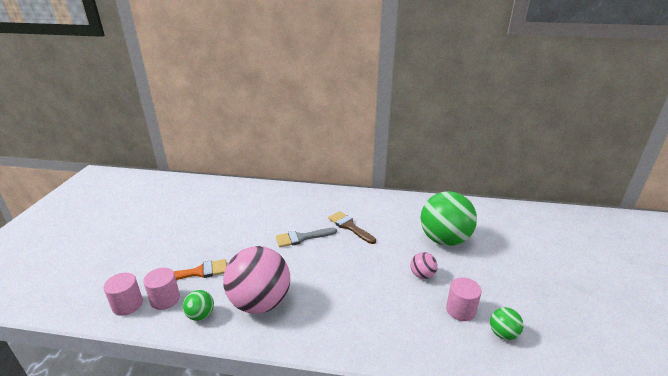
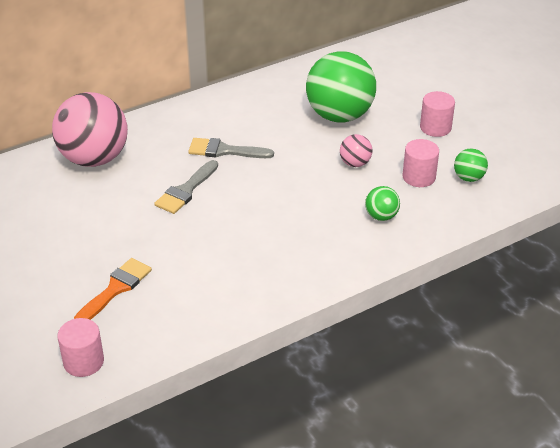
camera: 40 degrees left, 10 degrees up
pink cylinder [143,268,180,310] -> pink cylinder moved to [420,91,455,137]
green ball [183,290,214,321] -> green ball moved to [365,186,400,221]
pink ball [223,246,290,314] -> pink ball moved to [52,92,128,167]
brown brush [328,211,376,244] -> grey brush [188,138,274,158]

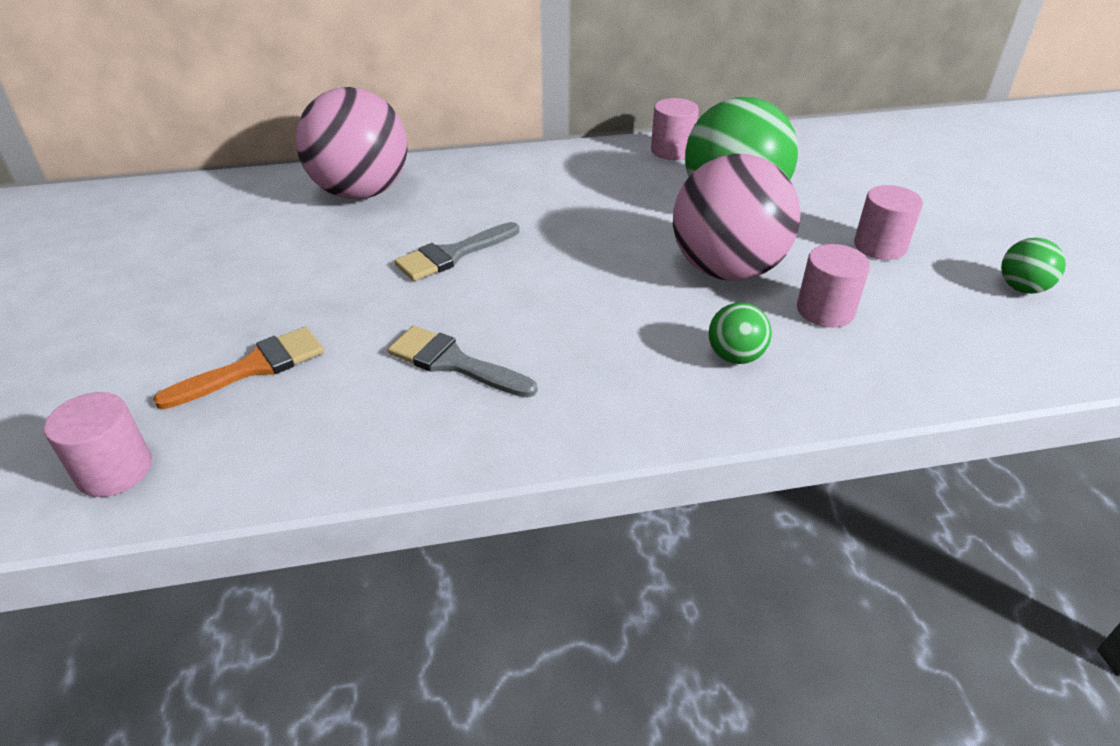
camera: 20 degrees right, 0 degrees up
grey brush [188,138,274,158] -> grey brush moved to [388,326,537,398]
pink ball [340,134,373,167] -> pink ball [673,154,801,281], size x2.25
green ball [454,148,488,182] -> green ball moved to [1001,238,1066,294]
none -> pink cylinder [651,98,699,160]

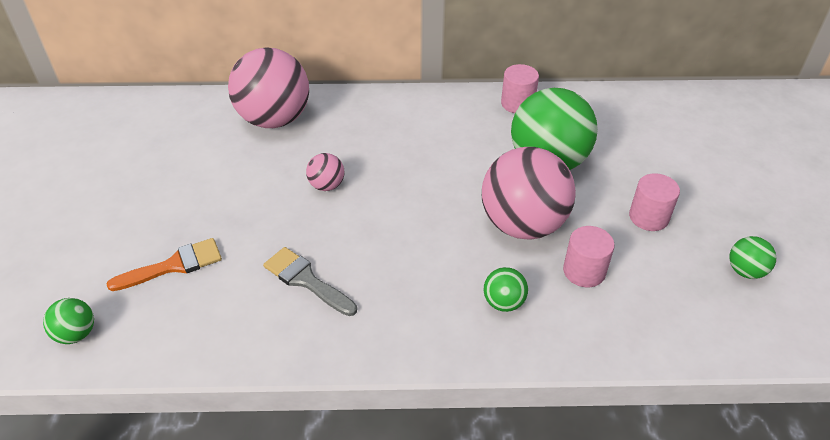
camera: 10 degrees right, 5 degrees up
pink cylinder [44,392,152,497] -> green ball [43,298,94,344]
grey brush [394,222,519,281] -> pink ball [306,153,344,191]

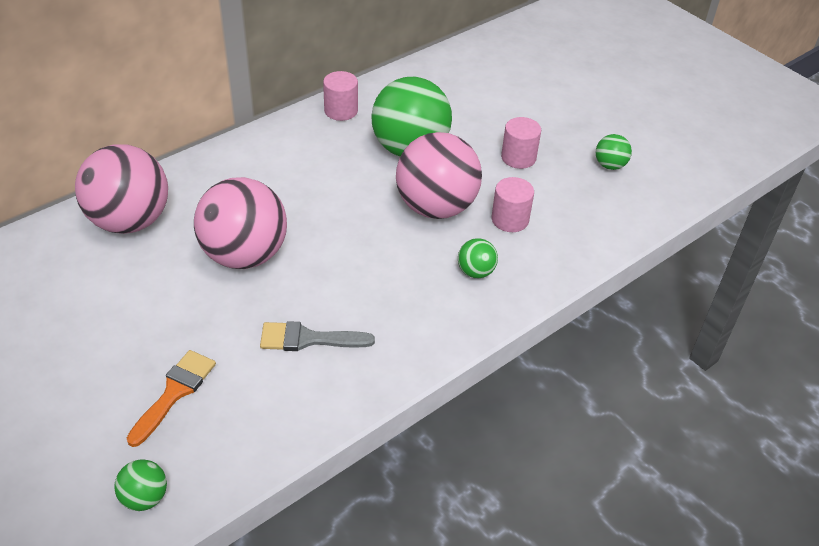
camera: 40 degrees left, 0 degrees up
pink ball [306,153,344,191] -> pink ball [194,177,287,269], size x2.25

